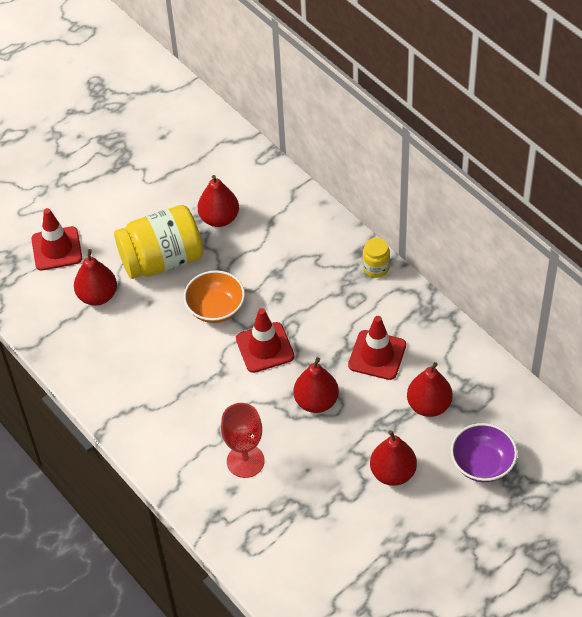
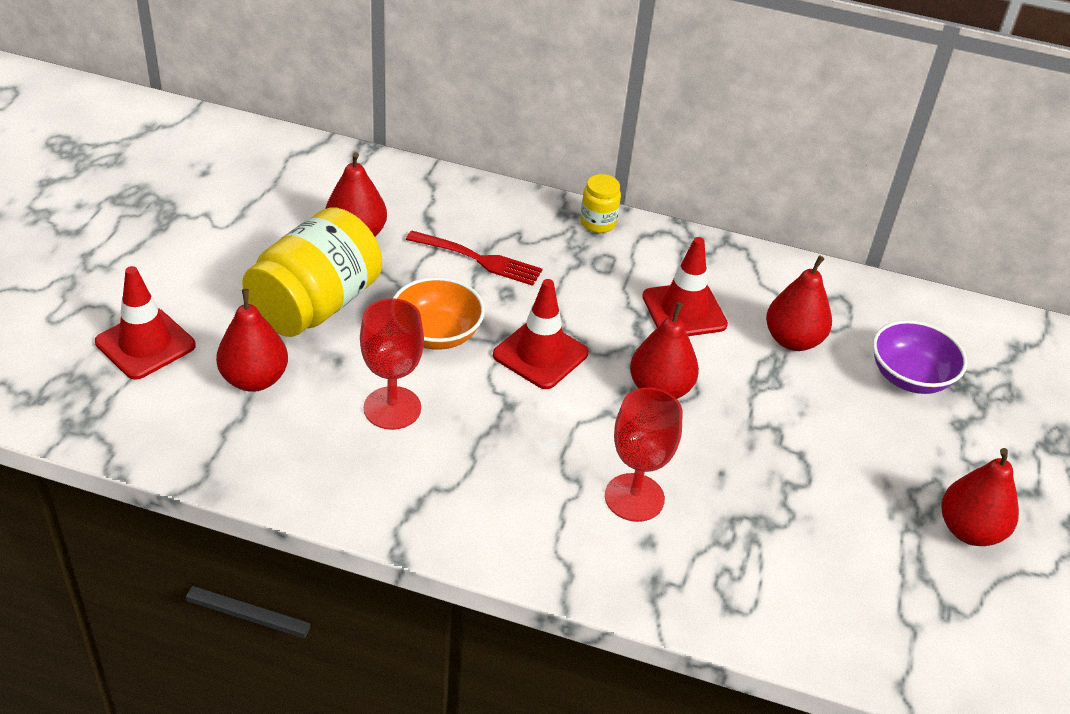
camera: 40 degrees left, 10 degrees down
red pear [370,430,417,486] -> red pear moved to [941,448,1019,546]
none -> red goblet [360,298,424,430]
none -> red fork [406,230,543,286]

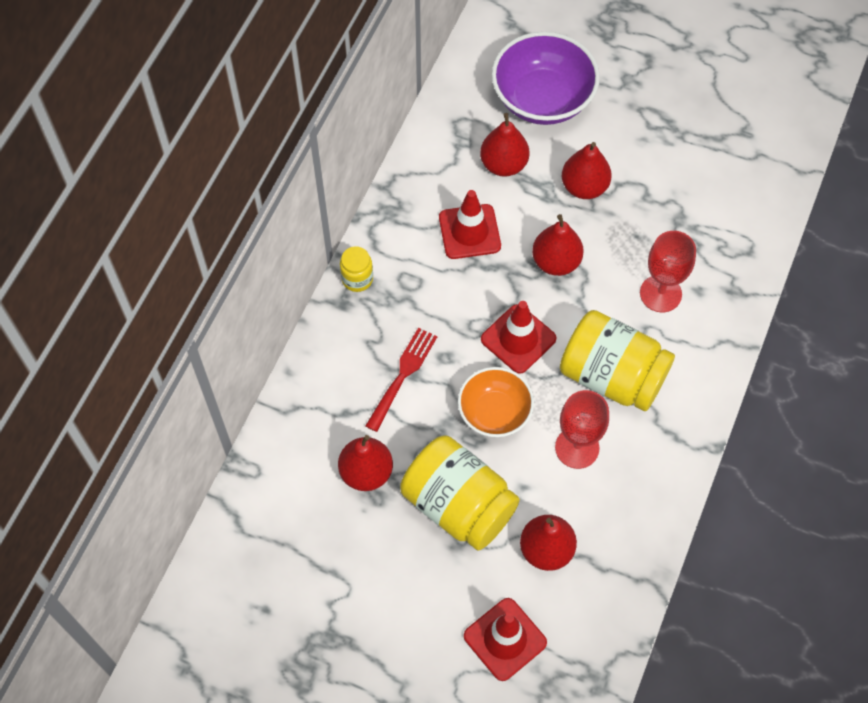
camera: 80 degrees left, 20 degrees up
purple bowl [873,320,967,394] -> purple bowl [492,32,600,125], size x1.57
red pear [941,448,1019,546] -> red pear moved to [562,142,612,199]
none -> yellow jar [560,310,675,411]

